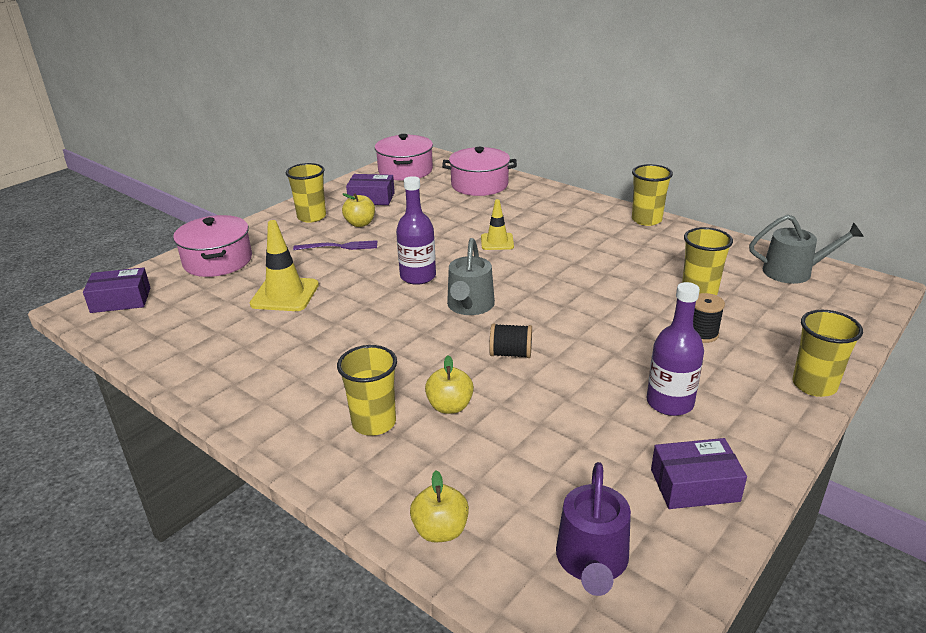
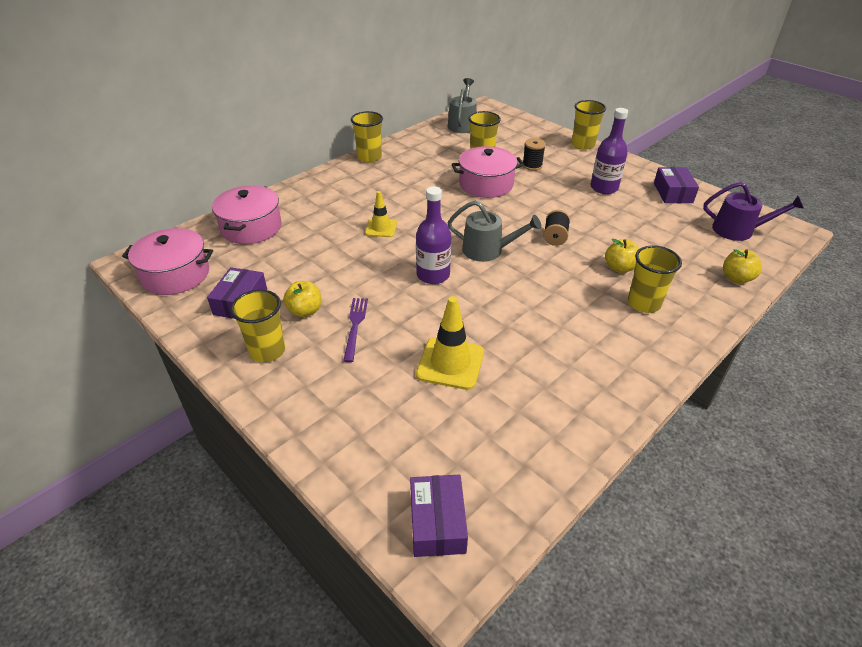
camera: 85 degrees left, 10 degrees up
pink pot [173,215,252,277] -> pink pot moved to [452,146,524,198]

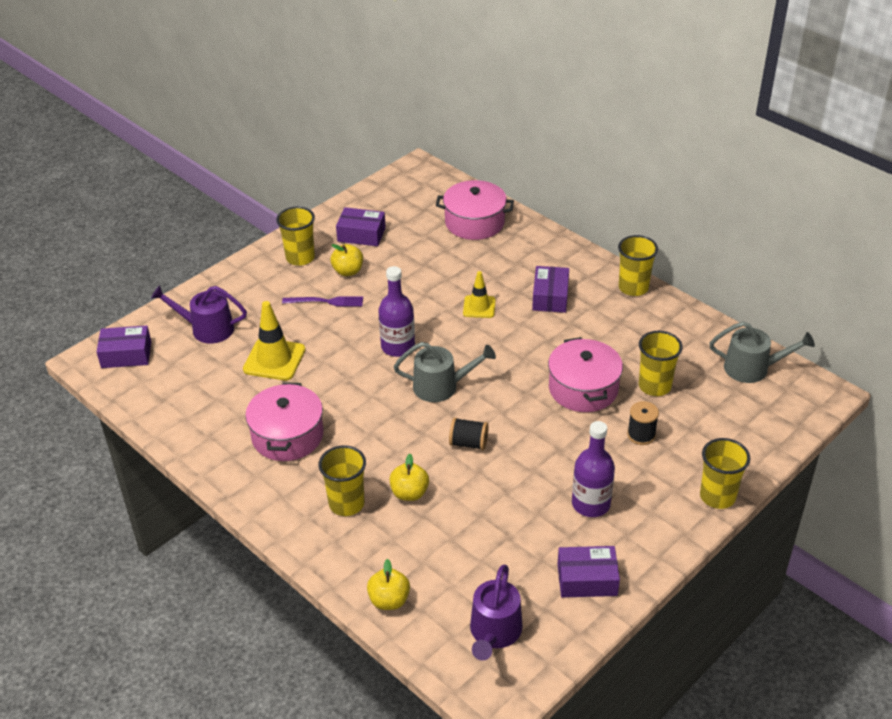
camera: 90 degrees right, 0 degrees up
pink pot [122,228,213,295] -> pink pot moved to [245,382,323,461]
grey watering can [447,201,542,262] -> grey watering can turned 105 degrees counterclockwise [394,342,496,402]
none -> purple watering can [151,285,247,343]
none -> purple box [532,266,569,313]

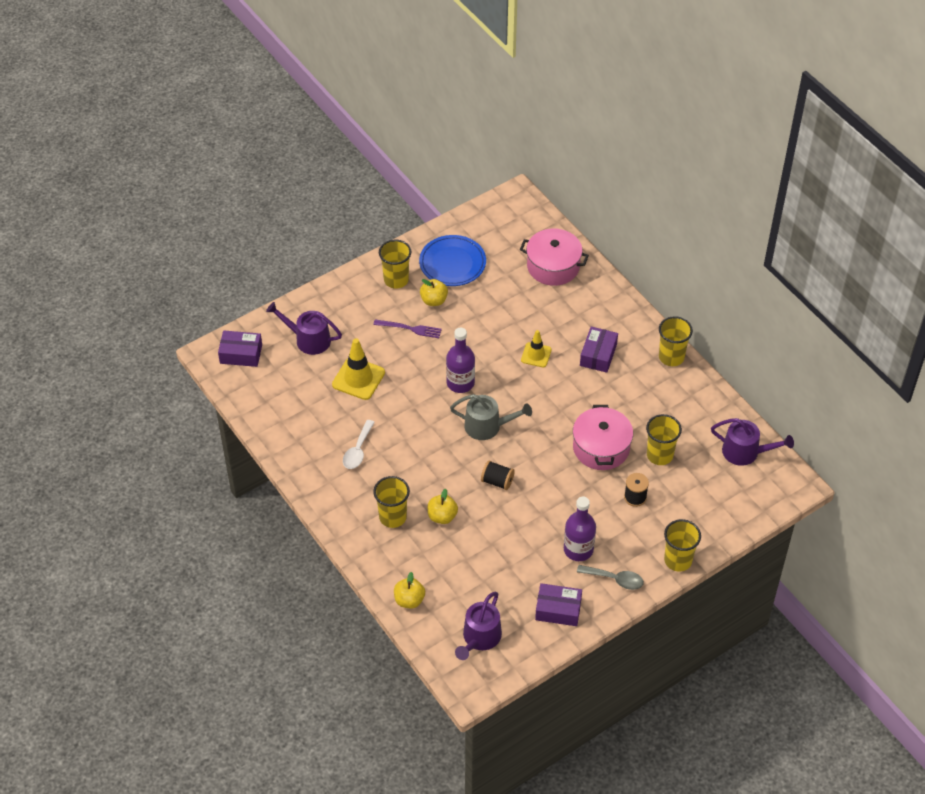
camera: 10 degrees right, 10 degrees up
pink pot [245,382,323,461] -> white spoon [343,420,375,469]
purple box [336,207,386,246] -> blue plate [419,235,486,286]
grey watering can [709,322,815,383] -> purple watering can [711,418,794,466]
none -> grey spoon [577,565,644,590]

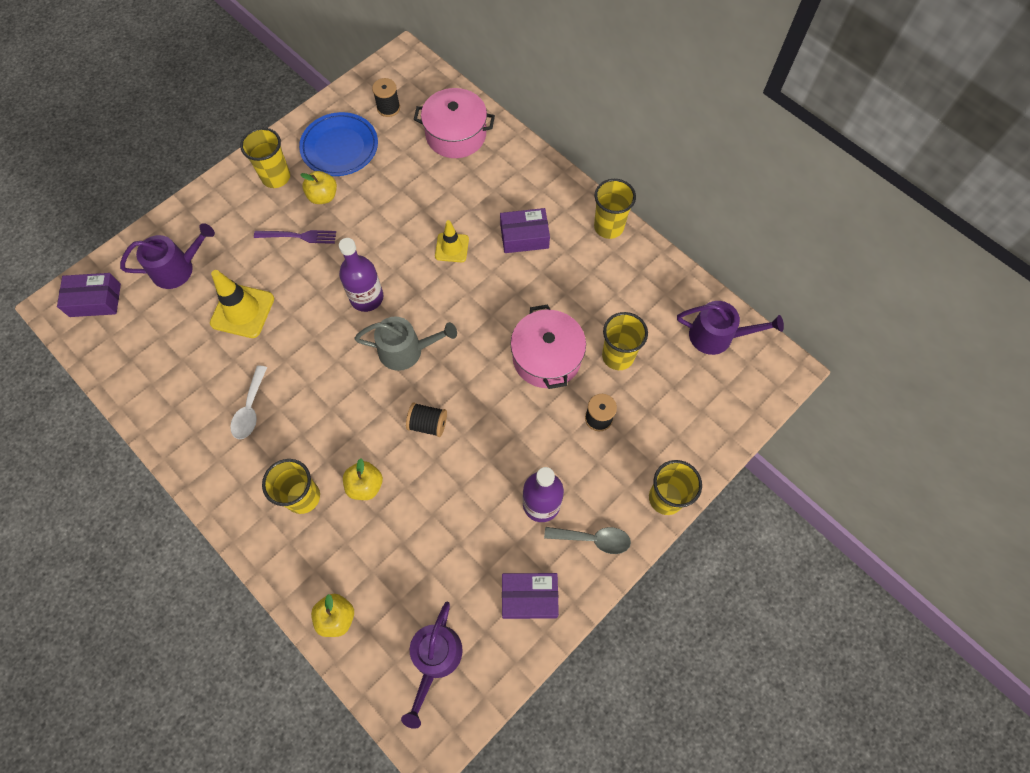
camera: 10 degrees left, 15 degrees up
purple watering can [266,302,342,355] -> purple watering can turned 150 degrees clockwise [120,223,215,289]
purple box [580,327,618,373] -> purple box turned 75 degrees clockwise [500,208,550,253]
none -> black spool [372,78,400,117]

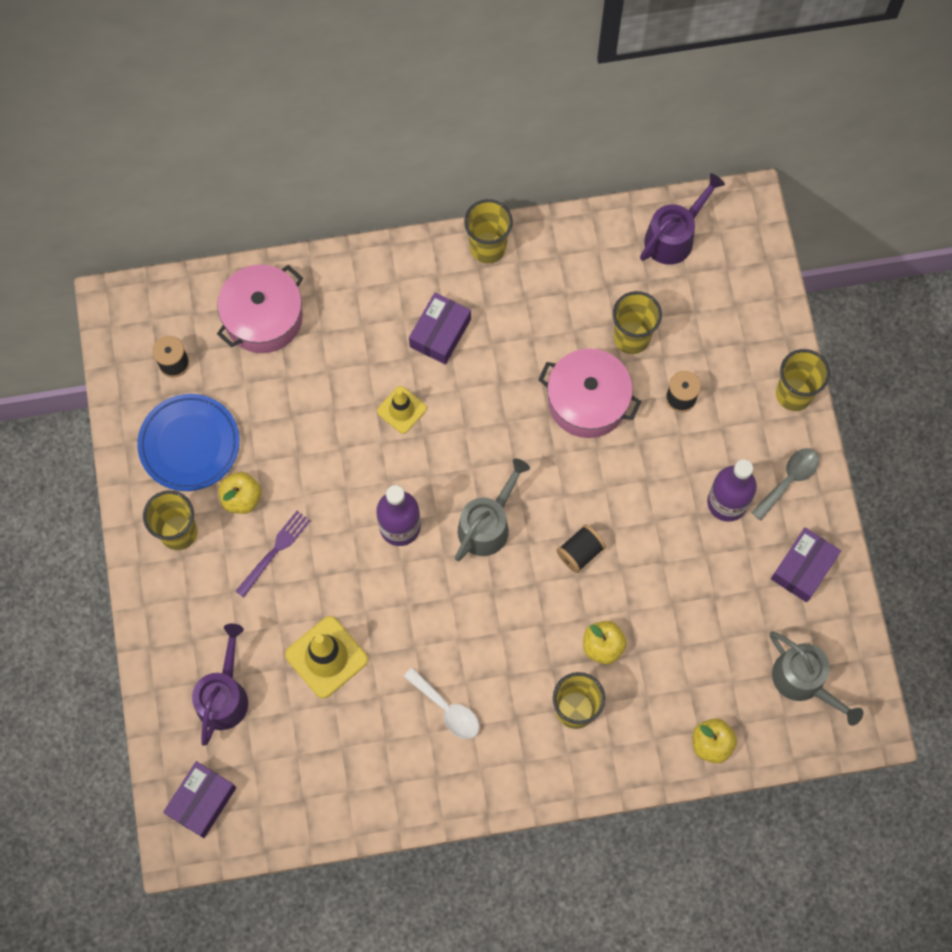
camera: 55 degrees left, 5 degrees up
purple watering can [401,602,463,729] -> grey watering can [770,632,863,726]

